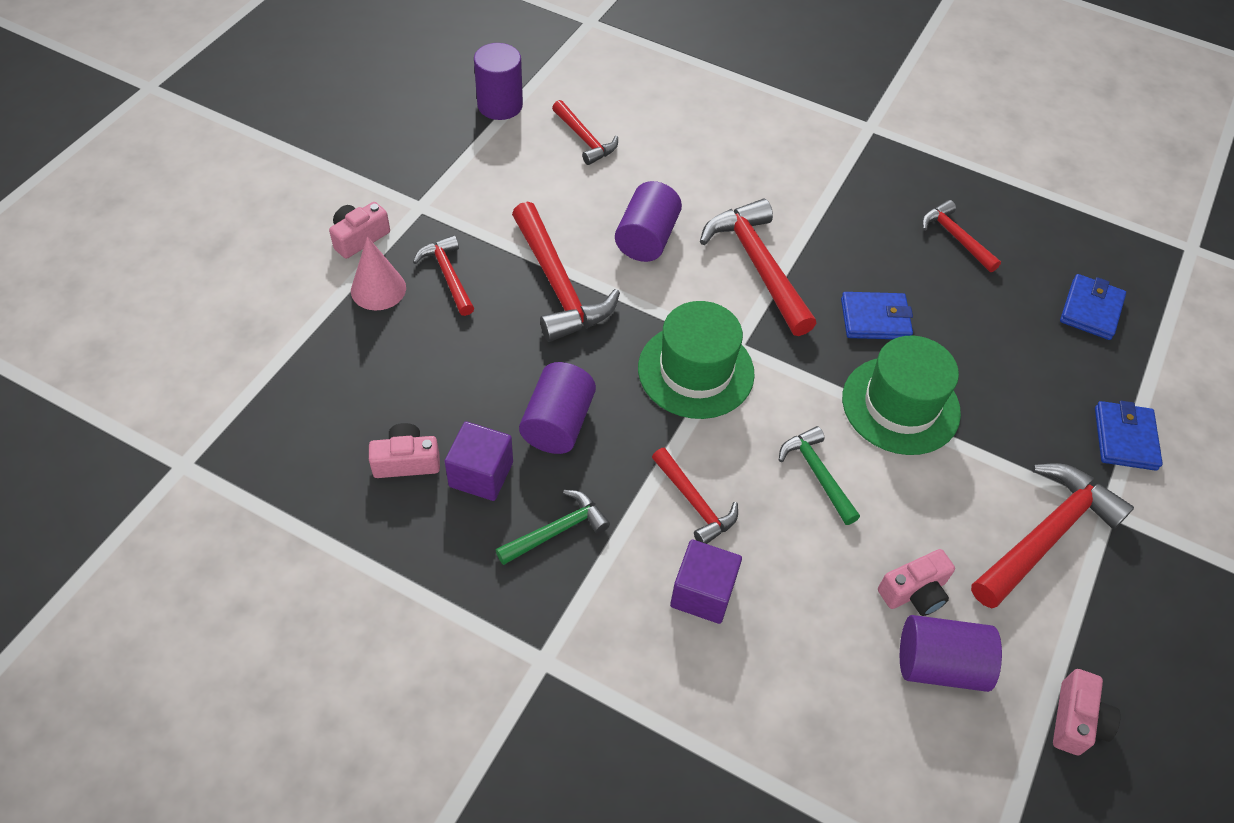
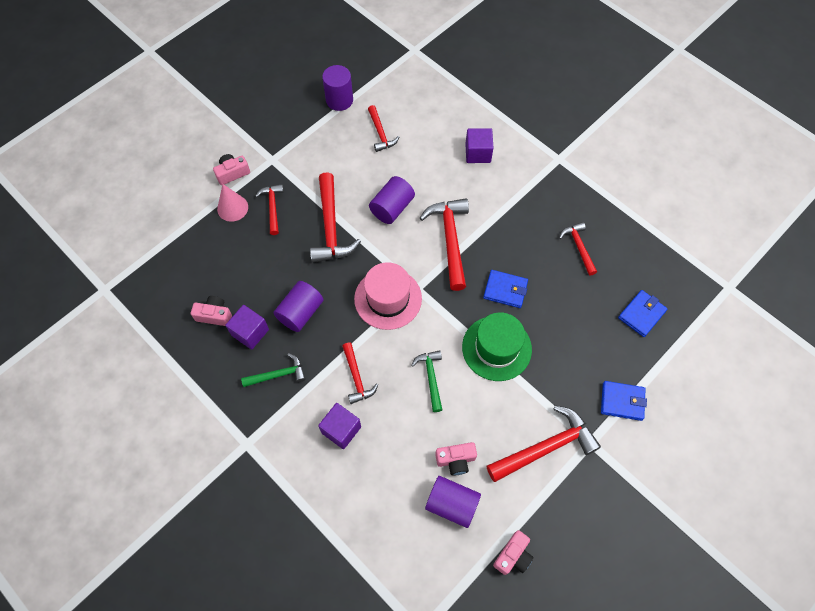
camera: 20 degrees right, 10 degrees up
green hat [638,301,755,419] -> pink hat [354,262,422,330]
blue wallet [1095,401,1163,471] -> blue wallet turned 75 degrees clockwise [601,381,647,421]
none -> purple cube [465,128,494,163]

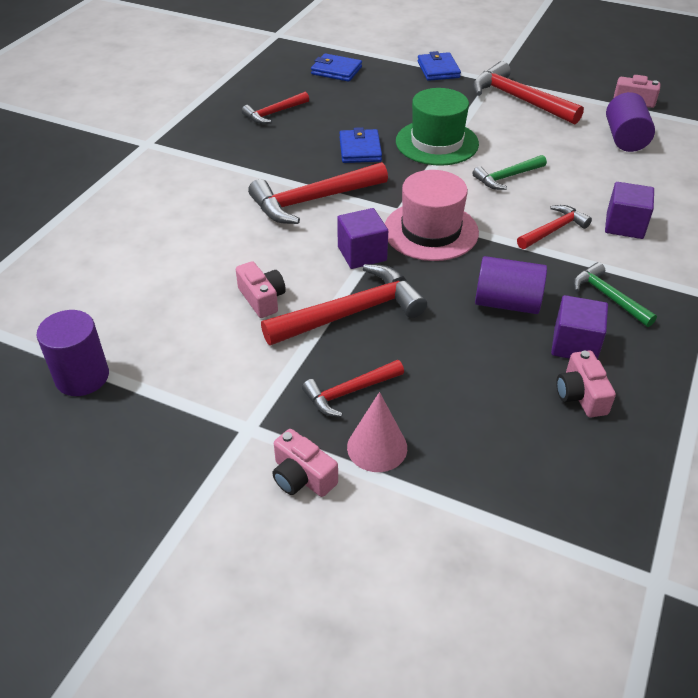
camera: 110 degrees left, 20 degrees down
red hammer [368,105,399,152] -> none
purple cylinder [369,176,415,224] -> none
pink camera [435,442,477,476] -> pink camera moved to [236,261,286,318]
purple cube [465,128,494,163] -> purple cube moved to [337,208,388,269]

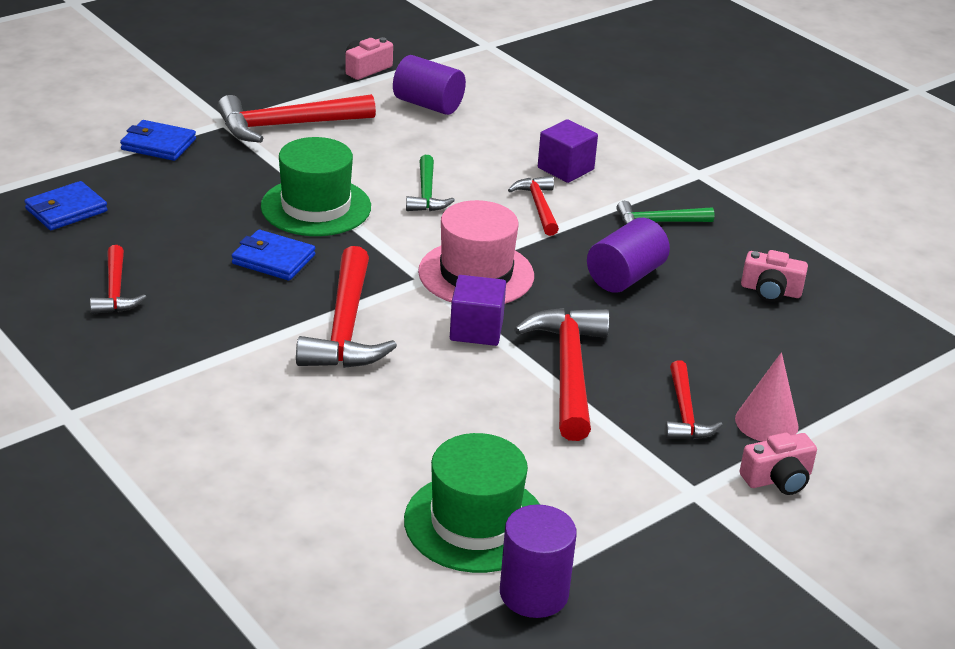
camera: 65 degrees left, 10 degrees down
pink camera [236,261,286,318] -> none
purple cube [551,295,608,360] -> none
none -> green hat [404,433,540,573]

